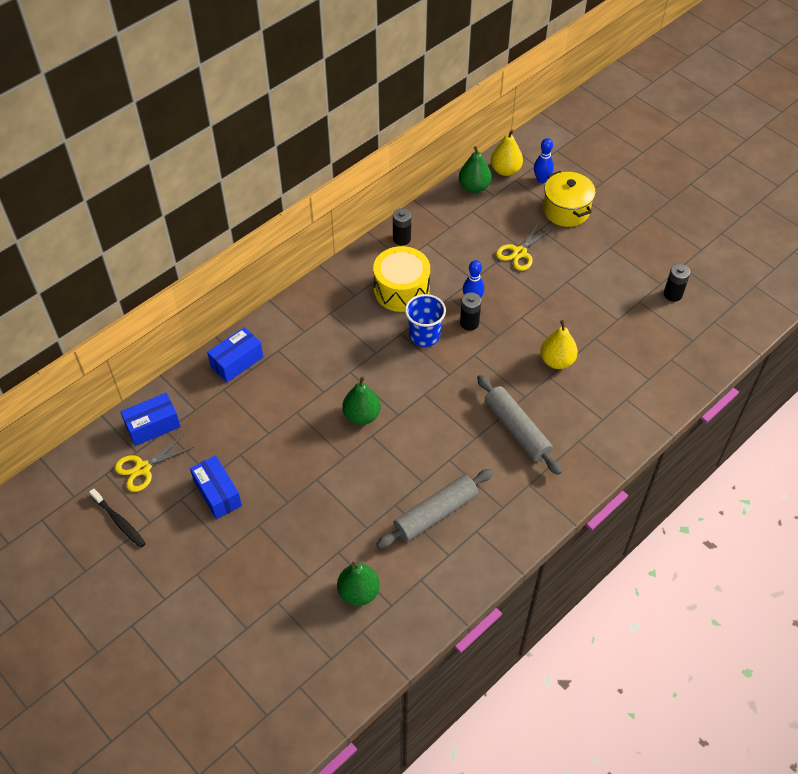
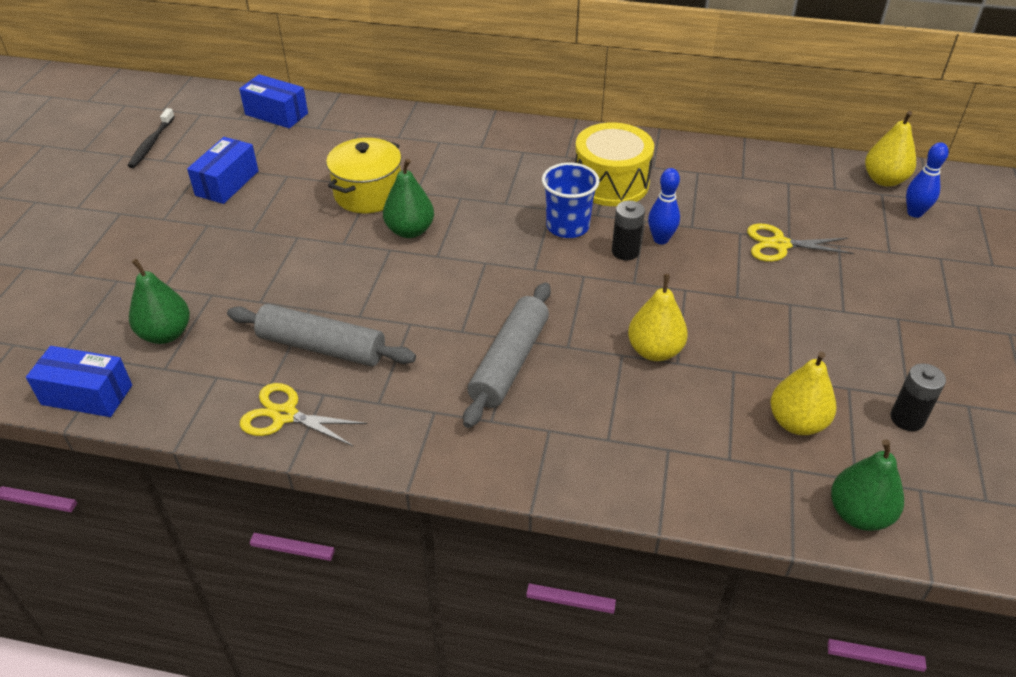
camera: 55 degrees right, 10 degrees down
yellow scissors [115,435,194,492] -> yellow scissors moved to [240,383,367,447]
blue box [207,327,263,383] -> blue box moved to [26,346,132,417]
black battery [393,208,411,246] -> none
green pear [459,146,492,193] -> green pear moved to [831,439,904,531]
yellow pot [543,171,596,227] -> yellow pot moved to [326,138,402,213]
none -> yellow pear [770,352,836,435]

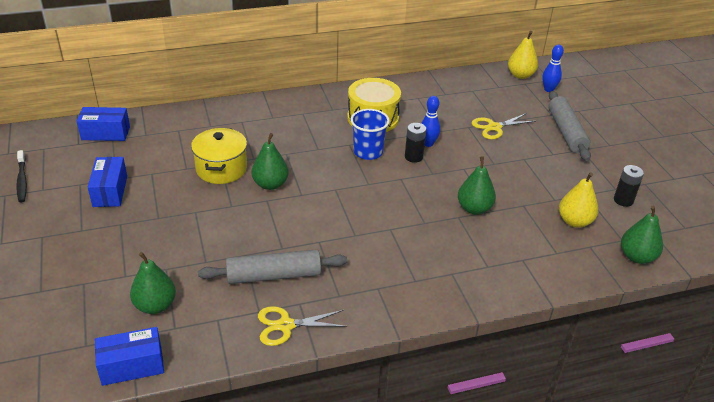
camera: 30 degrees left, 5 degrees down
grey rolling pin [463,282,551,428] -> grey rolling pin moved to [548,91,591,161]
yellow pear [628,274,688,361] -> green pear [458,156,496,215]

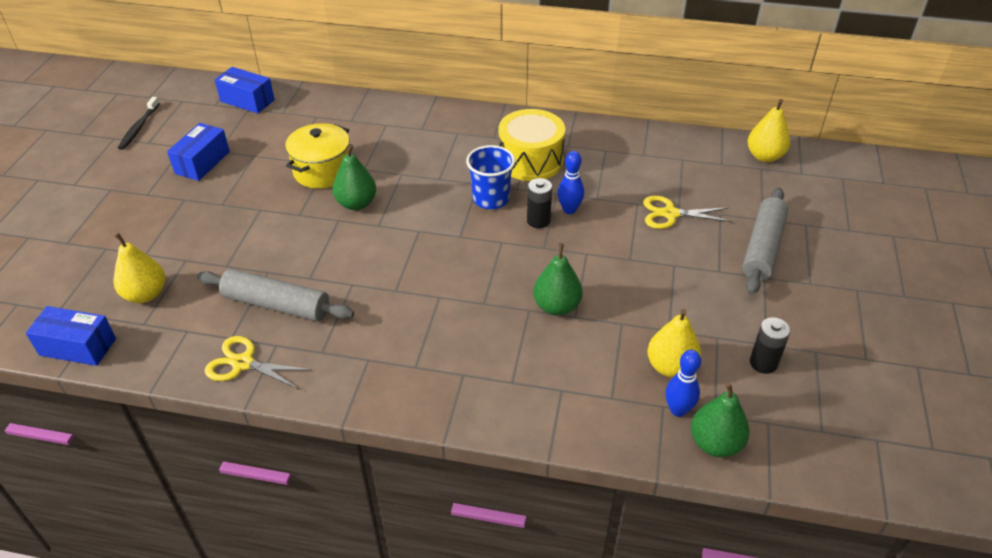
camera: 30 degrees right, 5 degrees up
green pear [130,252,176,314] -> yellow pear [113,233,165,303]
blue bowling pin [542,45,564,92] -> blue bowling pin moved to [665,350,701,417]

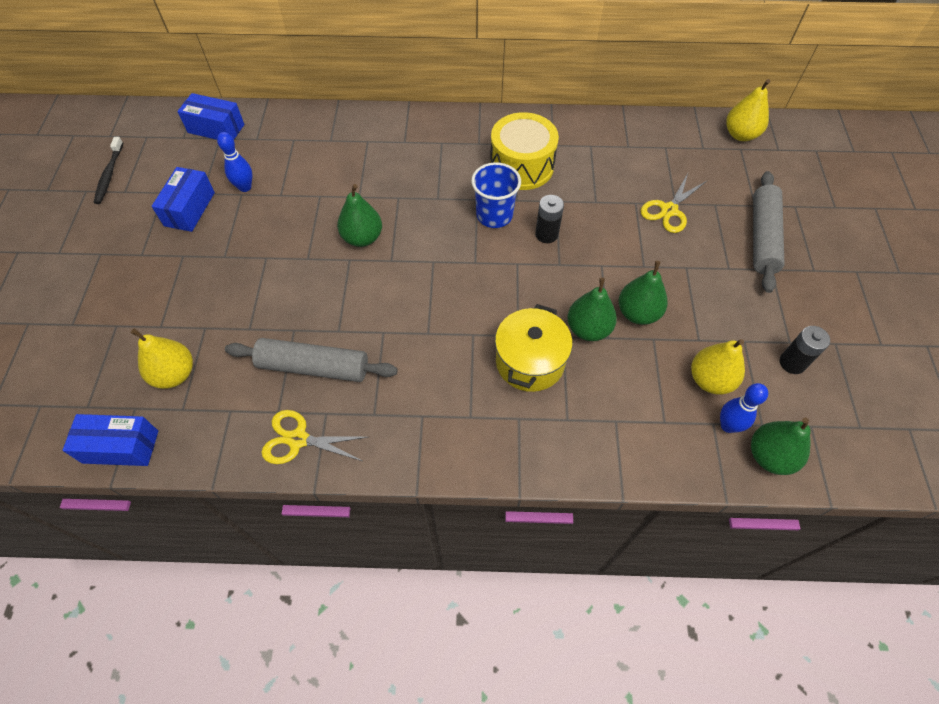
camera: 10 degrees left, 15 degrees up
yellow pot [285,123,350,189] -> yellow pot moved to [495,304,573,392]
blue bowling pin [558,151,584,214] -> blue bowling pin moved to [217,132,252,192]
yellow scissors [643,196,732,229] -> yellow scissors turned 45 degrees counterclockwise [640,173,707,233]
none -> green pear [619,261,668,325]

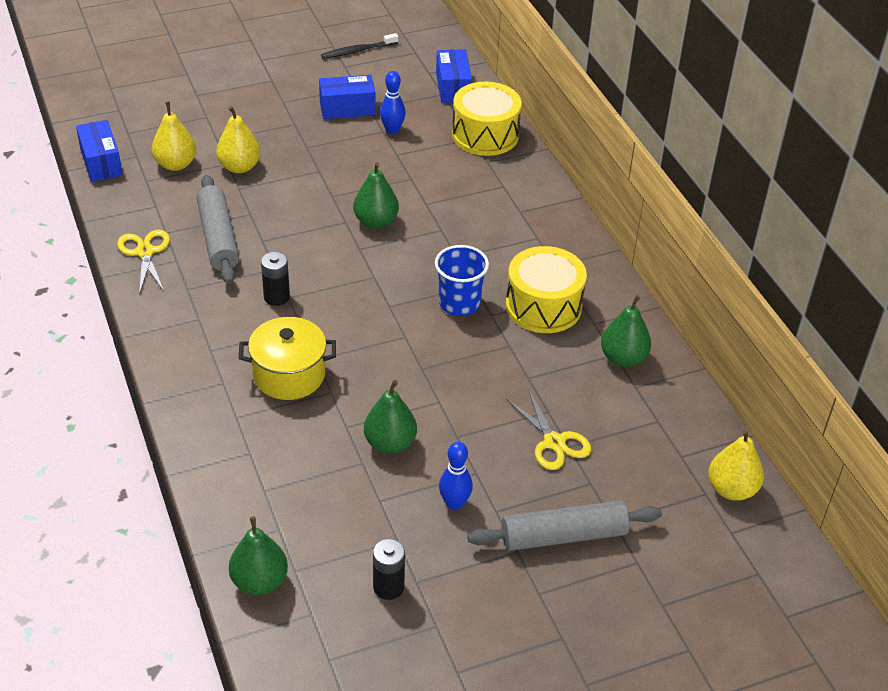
camera: 65 degrees right, 15 degrees down
black battery [535,195,564,243] -> black battery moved to [261,252,290,306]
green pear [567,278,617,341] -> green pear moved to [601,295,651,367]
yellow scissors [640,173,707,233] -> yellow scissors turned 135 degrees counterclockwise [506,389,591,470]
yellow pear [691,339,745,395] -> yellow pear moved to [216,106,261,173]
blue bowling pin [720,383,768,433] -> blue bowling pin moved to [439,442,473,510]
none -> yellow drum [452,82,522,156]

